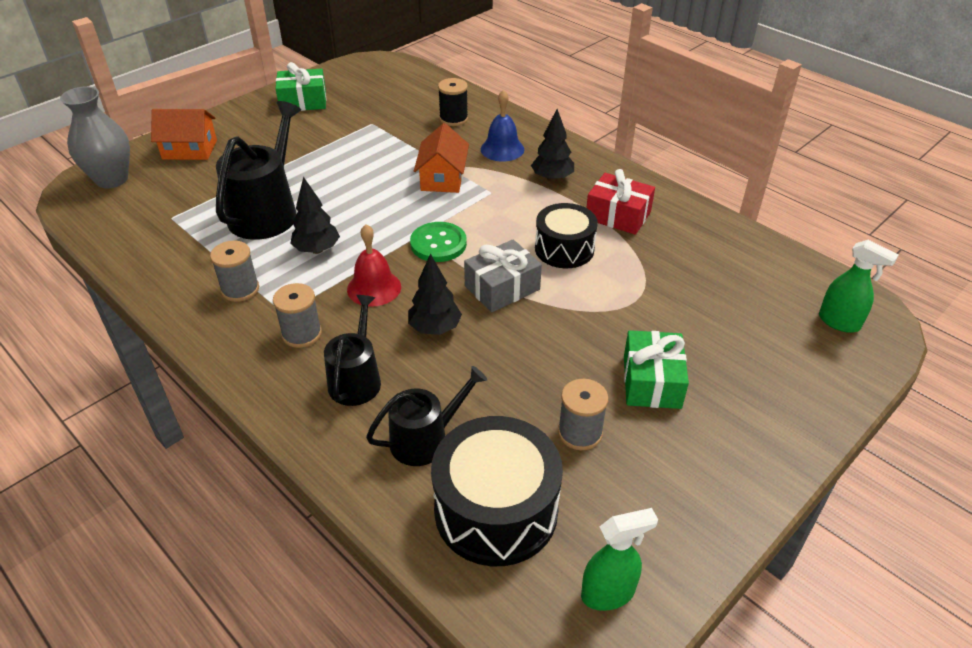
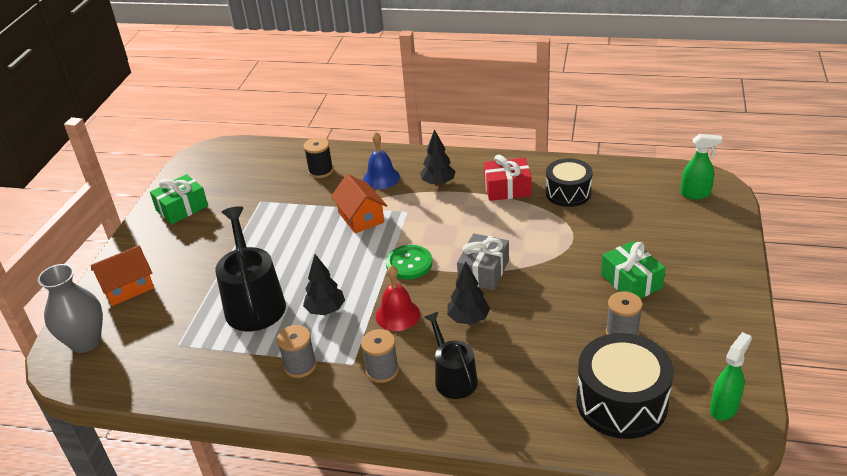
camera: 30 degrees left, 5 degrees down
black watering can [366,366,487,466] -> none
black drum [535,203,598,268] -> black drum moved to [546,158,593,207]

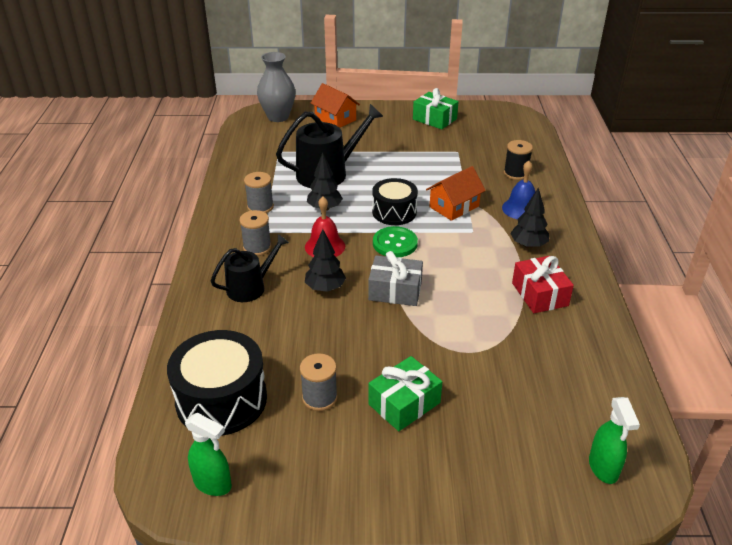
camera: 75 degrees right, 0 degrees up
black drum [546,158,593,207] -> black drum moved to [372,178,418,225]

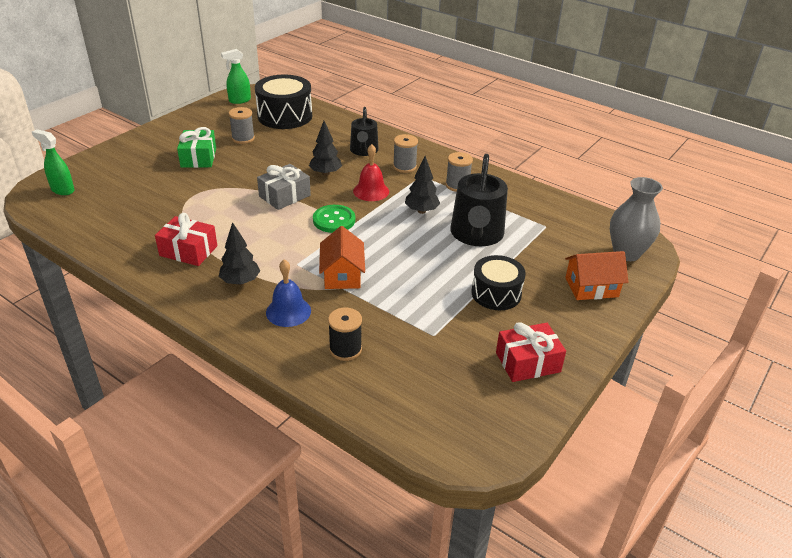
camera: 125 degrees right, 0 degrees up
black drum [372,178,418,225] -> black drum moved to [471,255,526,310]
green gift [413,88,459,130] -> red gift [496,322,566,382]

